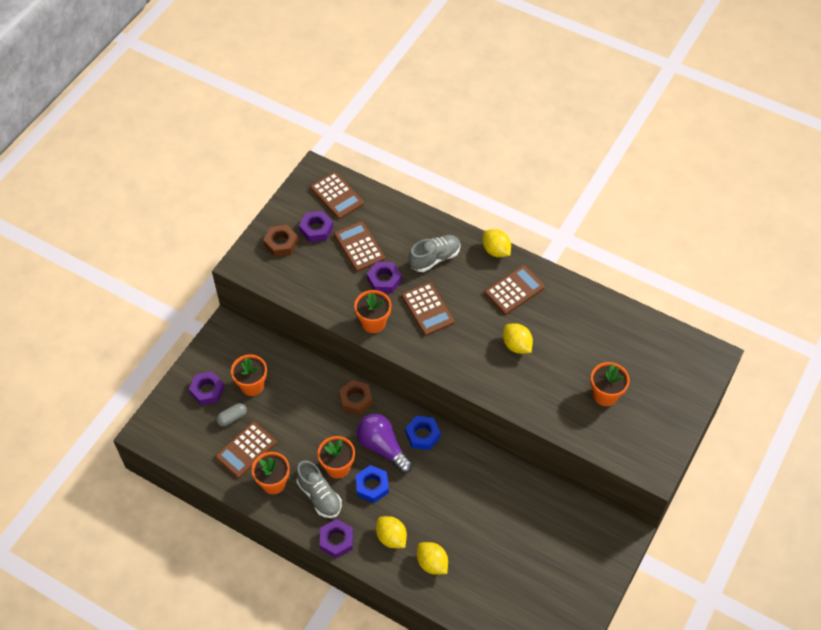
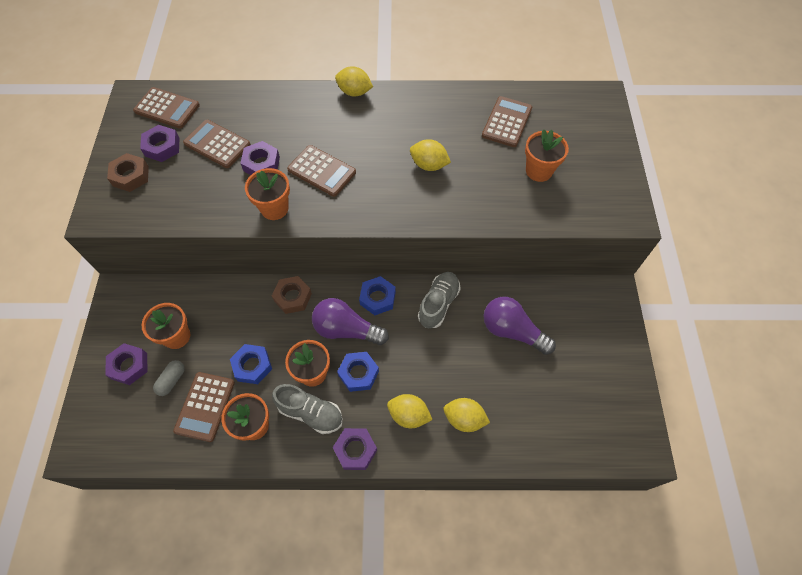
camera: 30 degrees left, 5 degrees up
grey shoe [409,235,461,272] -> grey shoe moved to [418,272,461,328]
brown calculator [484,265,545,315] -> brown calculator moved to [482,96,532,147]
none -> blue nut [230,344,272,384]
none -> purple light bulb [484,297,556,355]

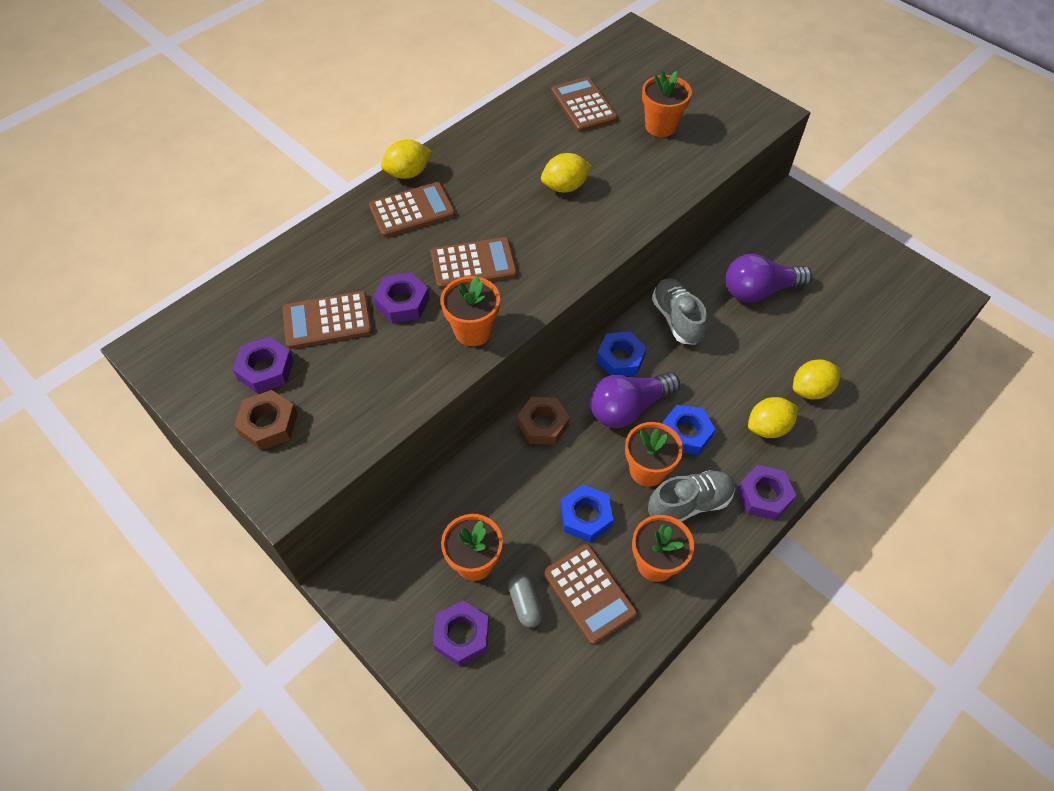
camera: 45 degrees left, 5 degrees down
brown calculator [133,87,200,129] -> brown calculator moved to [369,182,455,238]

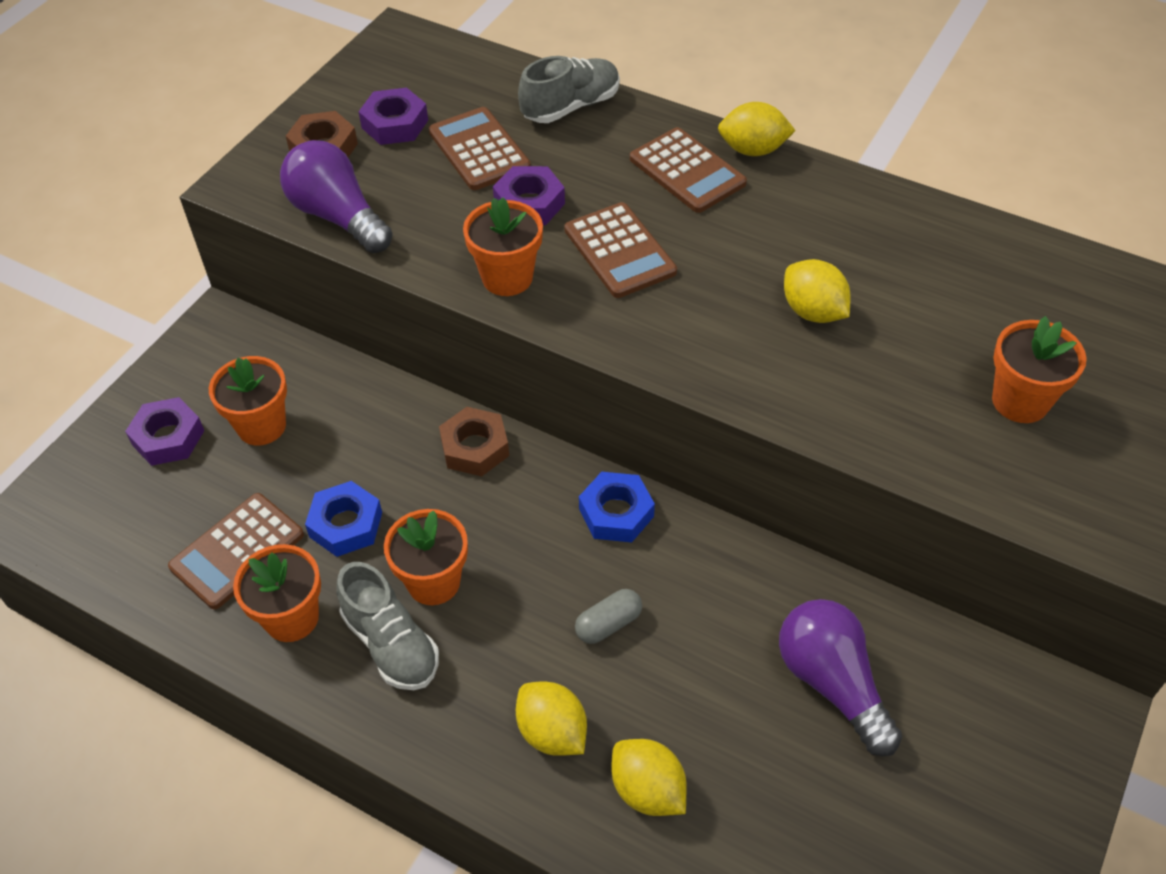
camera: 75 degrees right, 5 degrees down
yellow lemon [381,139,432,179] -> yellow lemon turned 45 degrees counterclockwise [718,102,796,156]
grey capsule [508,574,543,628] -> grey capsule moved to [575,589,642,644]
brown calculator [551,77,618,132] -> none
purple light bulb [590,372,680,428] -> purple light bulb moved to [280,140,393,253]
grey shoe [652,278,708,345] -> grey shoe moved to [518,56,620,123]
blue nut [662,405,715,455] -> none
purple nut [737,465,796,520] -> none

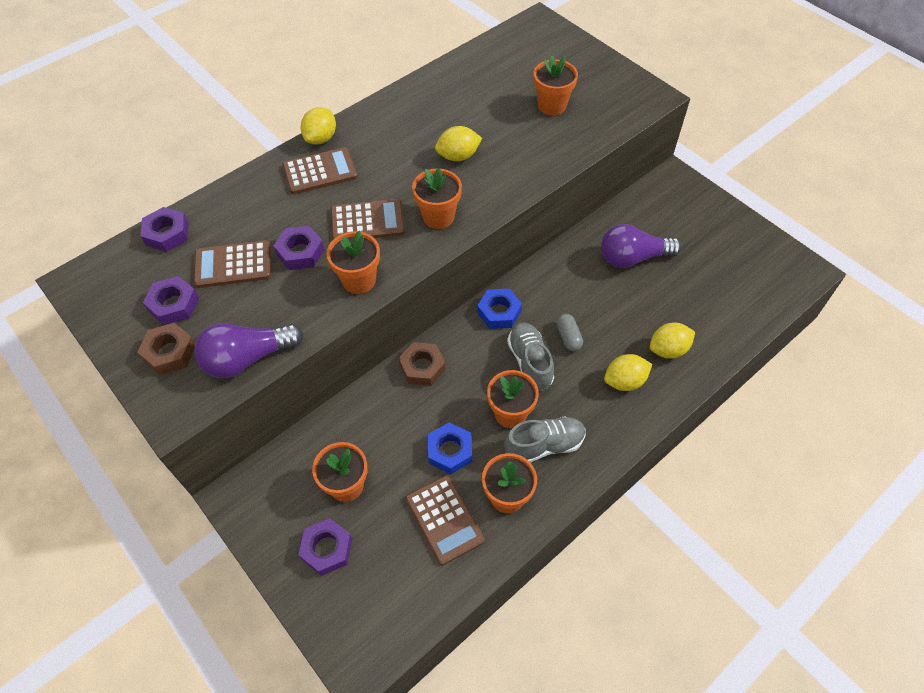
camera: 70 degrees left, 5 degrees up
grey shoe [518,56,620,123] -> grey shoe moved to [507,322,554,391]
none -> purple nut [141,207,188,252]
none -> orange flower pot [412,168,462,229]

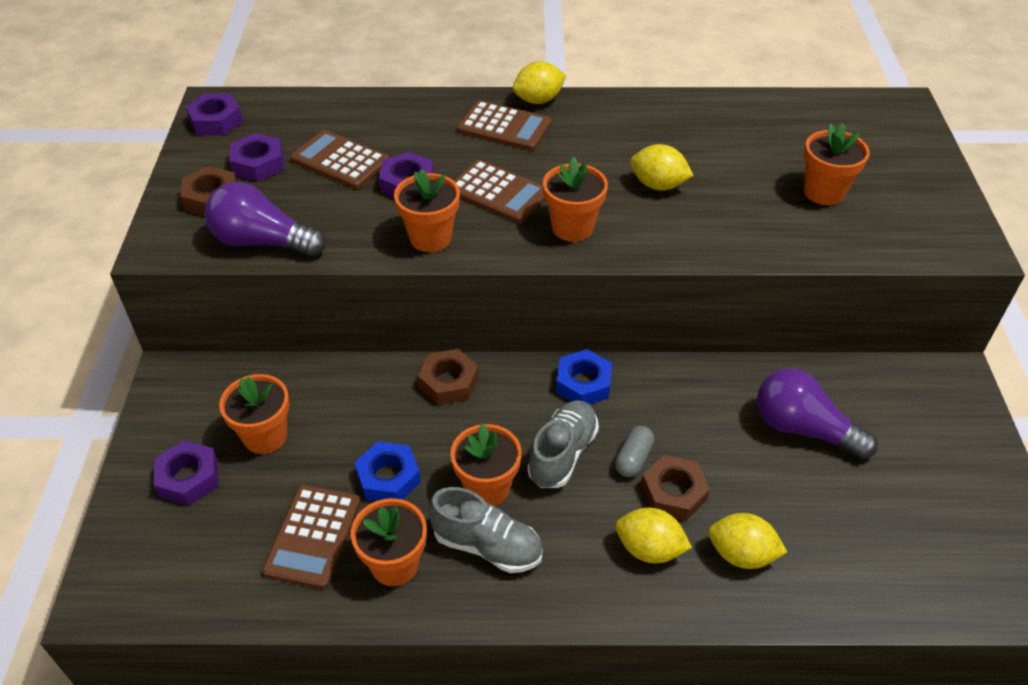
camera: 40 degrees right, 10 degrees down
purple nut [141,207,188,252] -> purple nut moved to [185,94,243,135]
none -> brown nut [641,455,710,521]

